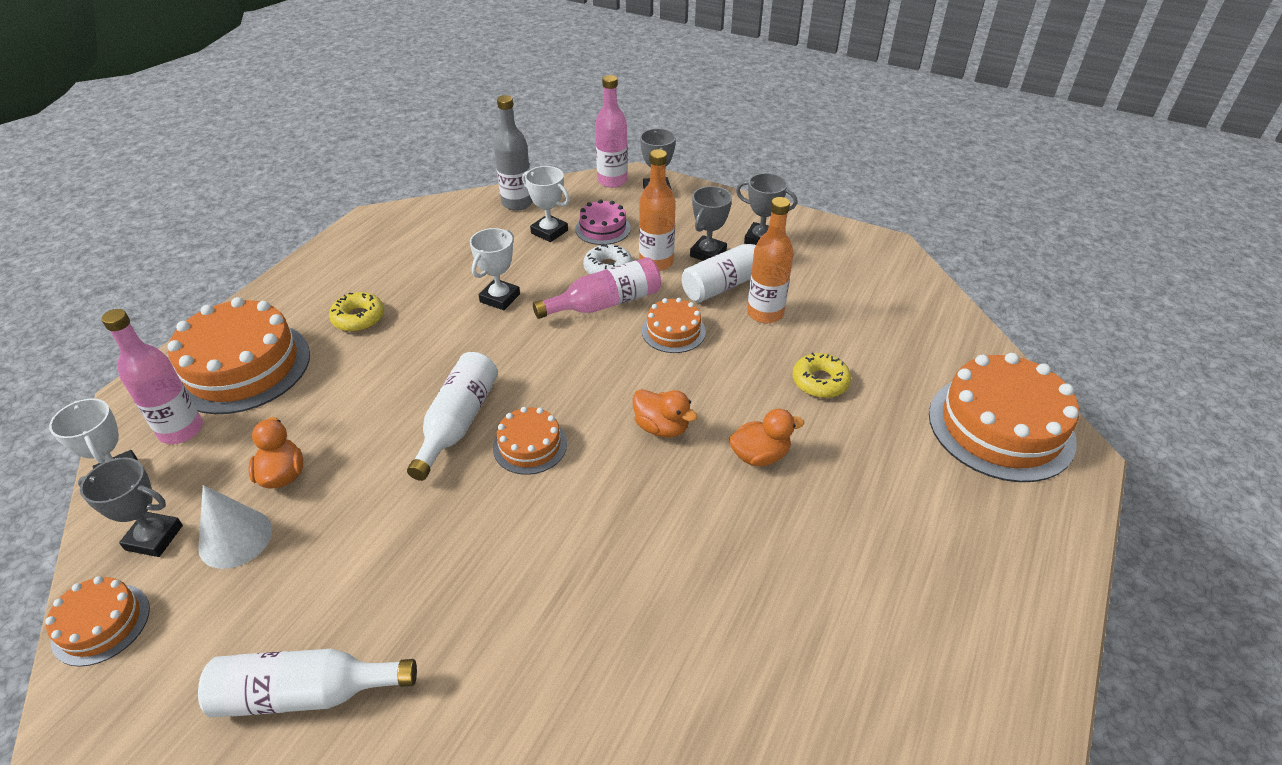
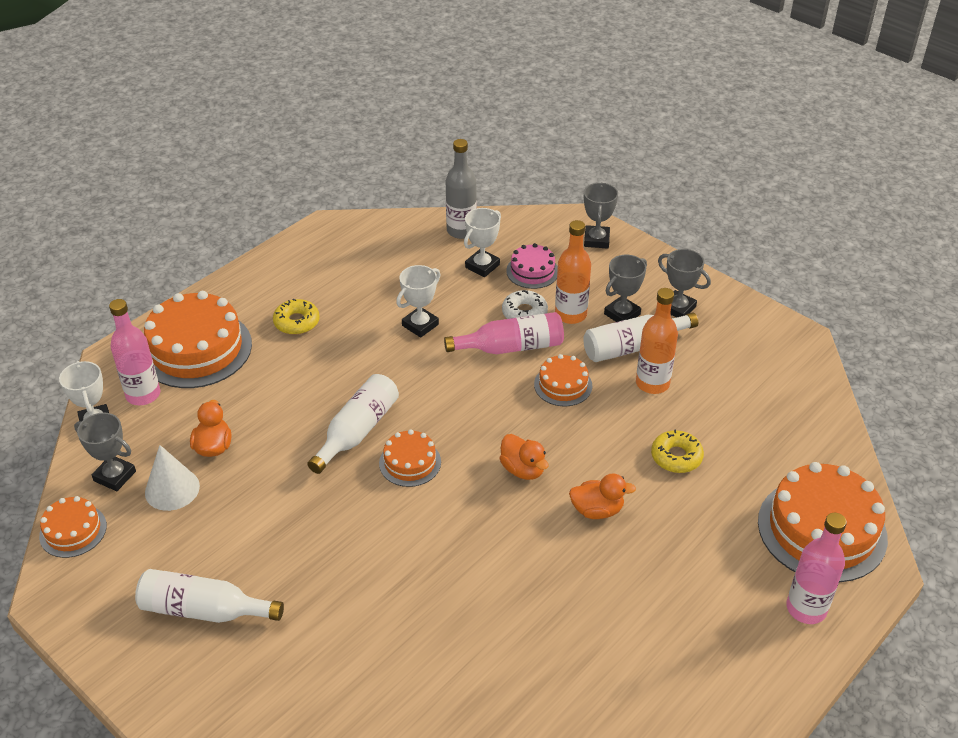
camera: 15 degrees right, 0 degrees up
white trophy [522,166,570,242] -> white trophy turned 75 degrees clockwise [464,208,501,277]
pink bottle [595,75,628,188] -> pink bottle moved to [786,513,847,624]

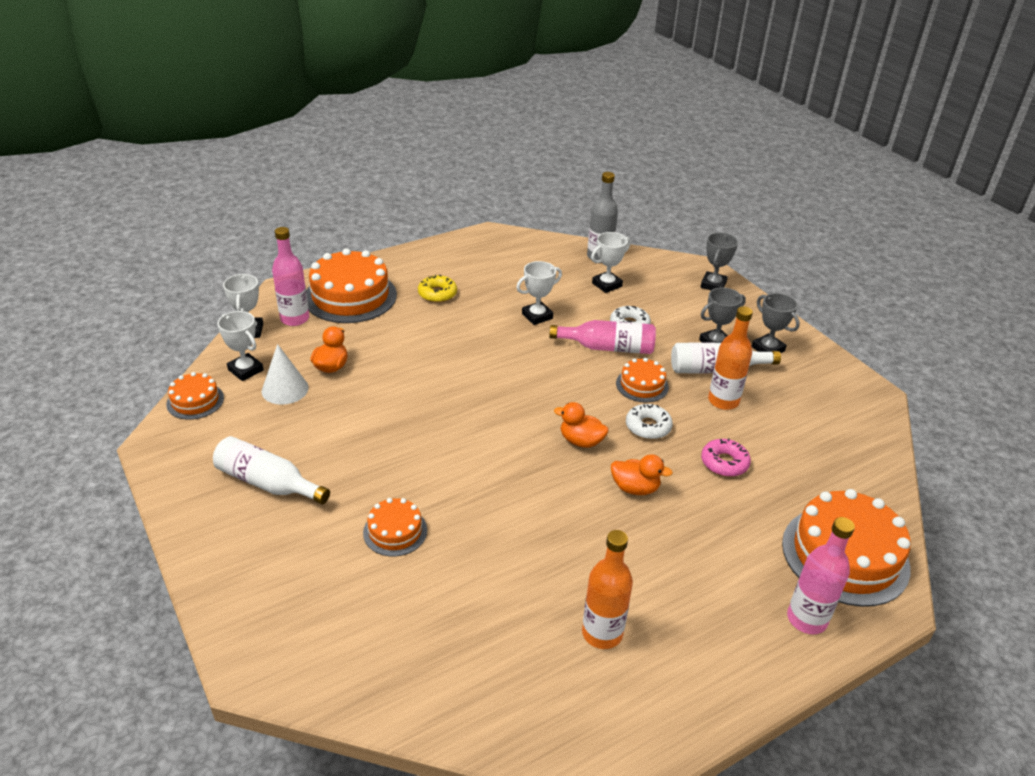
camera: 15 degrees right, 5 degrees down
grey trophy [74,413,136,491] -> white trophy [218,311,264,381]
white bottle [307,374,399,474] -> none
orange cake [379,430,441,487] -> orange cake moved to [363,498,427,556]
orange duck [499,434,549,480] -> orange duck turned 135 degrees clockwise [554,402,609,448]
pink cake [506,243,558,289] -> none
orange bottle [555,220,591,324] -> orange bottle moved to [582,530,633,649]
yellow donut [651,430,704,473] -> pink donut [701,438,751,477]
none -> white donut [626,404,673,439]

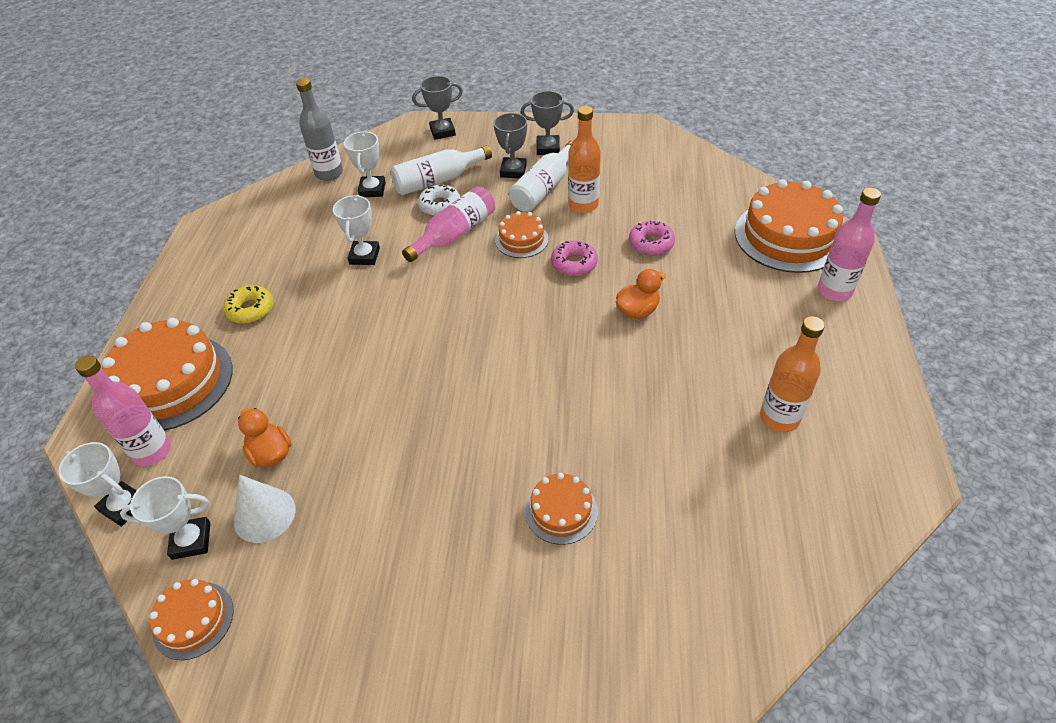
camera: 50 degrees left, 10 degrees up
white bottle [213,436,330,504] -> white bottle moved to [390,145,492,195]
orange duck [554,402,609,448] -> none
white donut [626,404,673,439] -> pink donut [551,241,598,277]
grey trophy [701,233,738,290] -> grey trophy turned 75 degrees counterclockwise [412,76,463,140]

